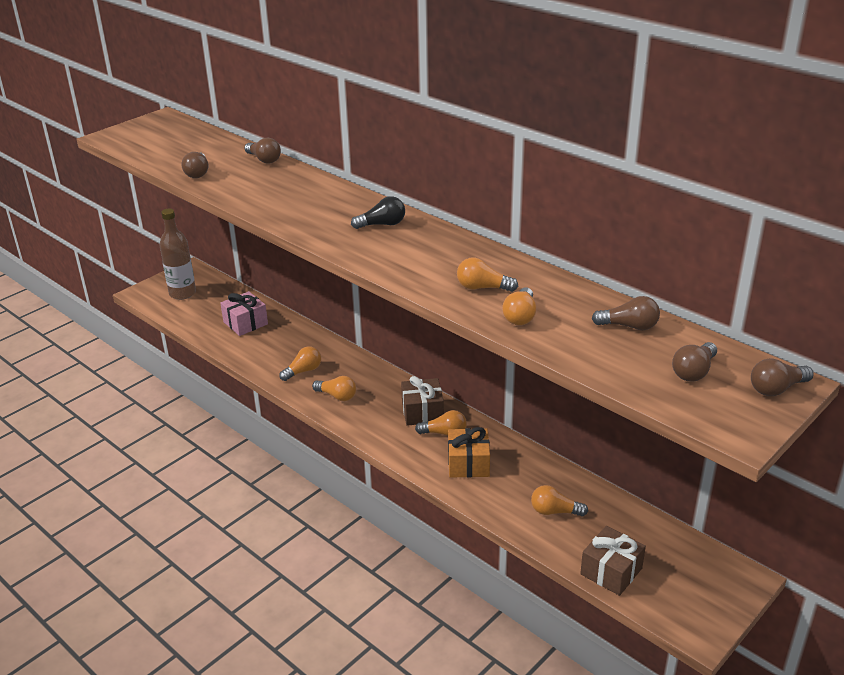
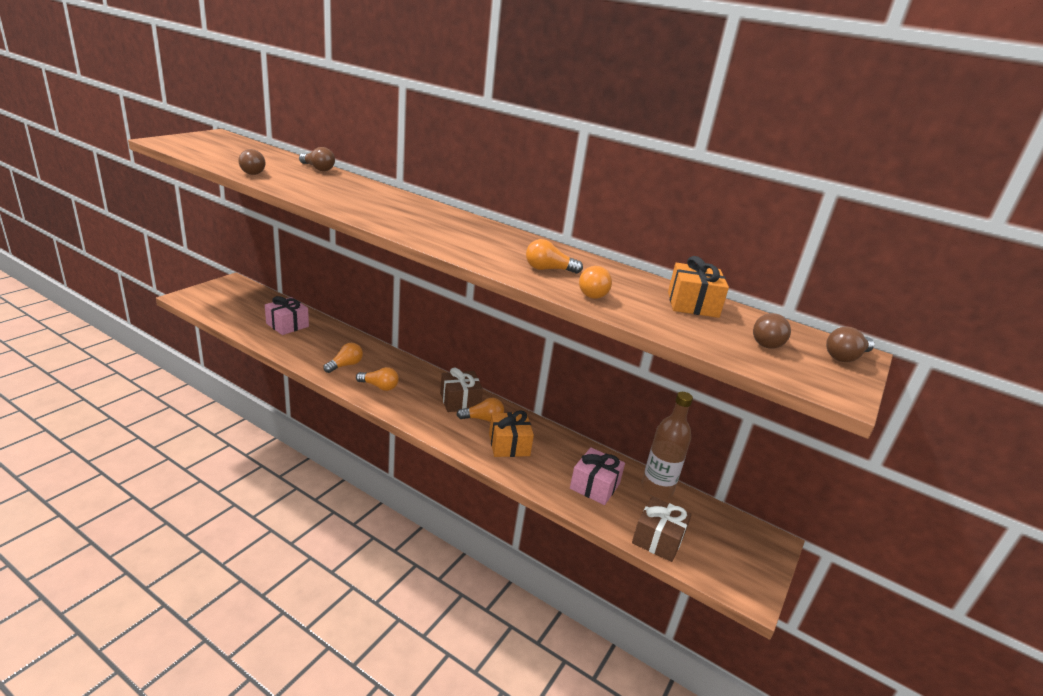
camera: 15 degrees left, 5 degrees down
brown bottle [160,209,196,300] -> brown bottle moved to [642,392,693,499]
black light bulb [351,196,405,229] -> none
orange light bulb [531,485,588,517] -> pink gift [570,447,625,505]
brown light bulb [592,296,660,330] -> orange gift [668,256,729,318]

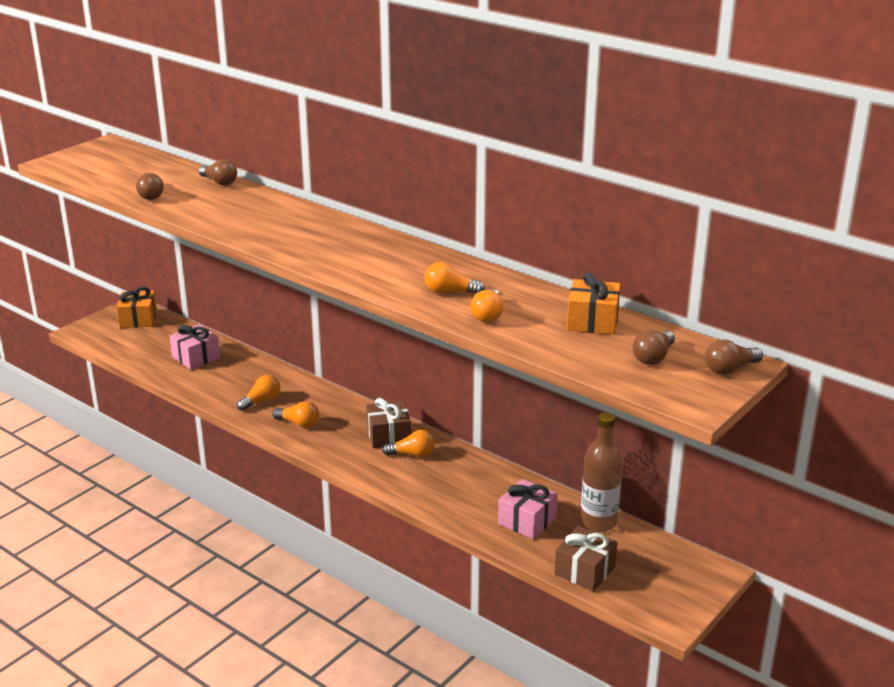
camera: 10 degrees right, 0 degrees up
orange gift [489,411,534,457] -> orange gift moved to [117,287,157,328]

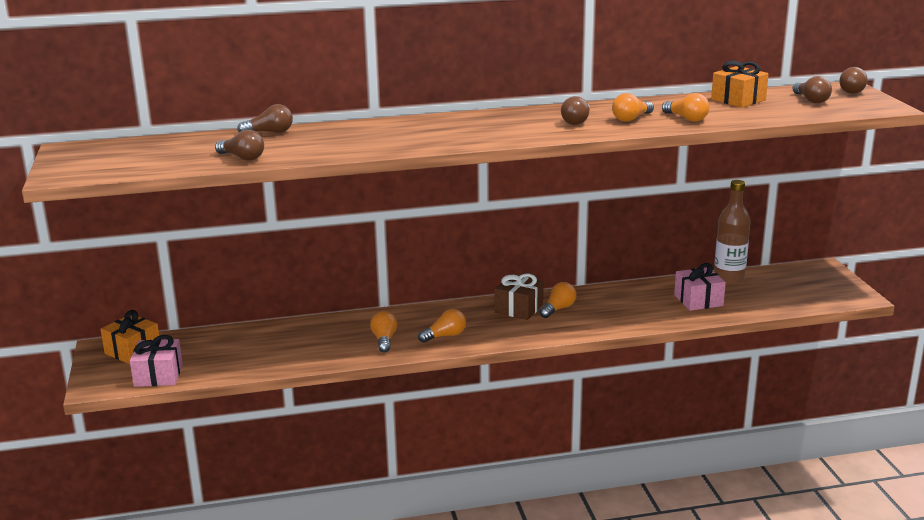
camera: 50 degrees left, 5 degrees down
pink gift [170,324,220,370] -> pink gift moved to [130,335,183,387]
brown gift [554,526,617,592] -> none
none -> brown light bulb [561,96,590,125]

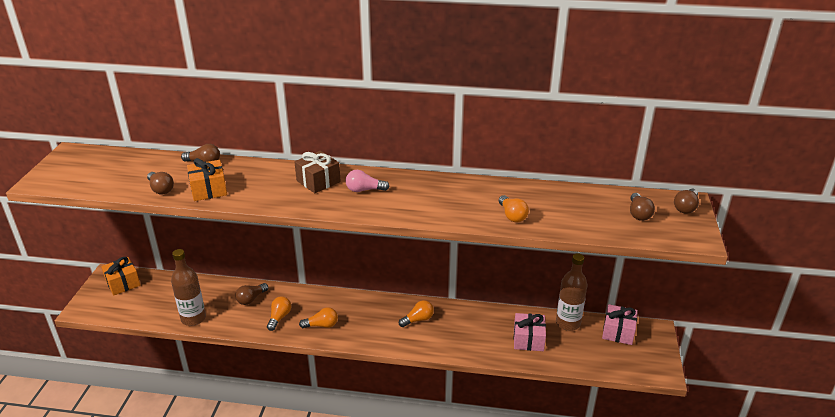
camera: 20 degrees right, 10 degrees up
pink gift [130,335,183,387] -> pink gift moved to [602,304,638,345]
brown gift [494,274,544,320] -> brown gift moved to [294,151,341,193]
brown light bulb [561,96,590,125] -> brown light bulb moved to [235,283,268,305]
orange light bulb [612,93,654,122] -> none
orange gift [711,60,769,108] -> orange gift moved to [187,158,227,201]
none -> brown bottle [171,249,206,326]
none -> pink light bulb [346,170,390,192]

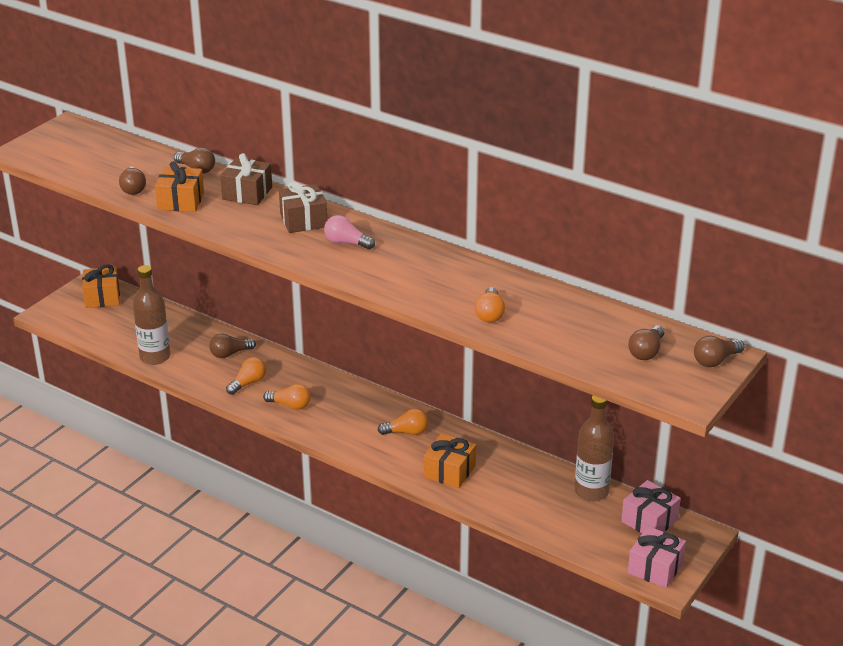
camera: 25 degrees right, 0 degrees up
pink gift [514,313,546,351] -> pink gift moved to [628,526,686,588]
none -> brown gift [220,153,272,205]
none -> orange gift [424,433,476,489]

